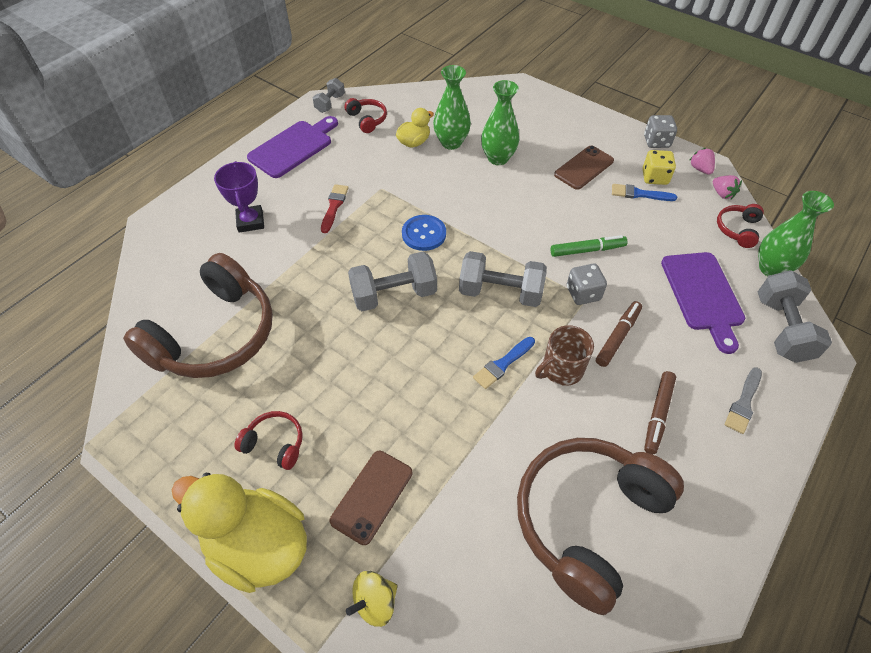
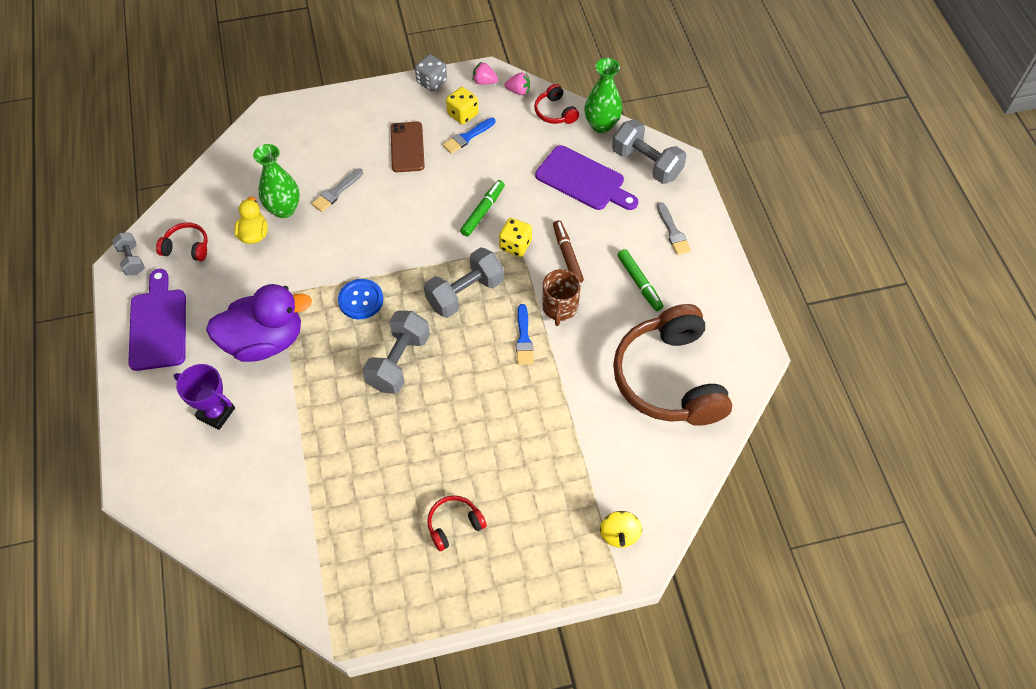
camera: 50 degrees left, 5 degrees up
brown headphones [123,253,273,378] -> none
yellow duck [172,473,307,593] -> none
red brush [321,184,349,233] -> purple duck [206,284,312,362]
brown phone [330,451,412,545] -> none
green vase [481,80,519,165] -> grey brush [312,169,363,212]
grey dice [567,264,607,305] -> yellow dice [499,218,532,257]
brown marker [644,371,676,454] -> green marker [617,249,664,311]

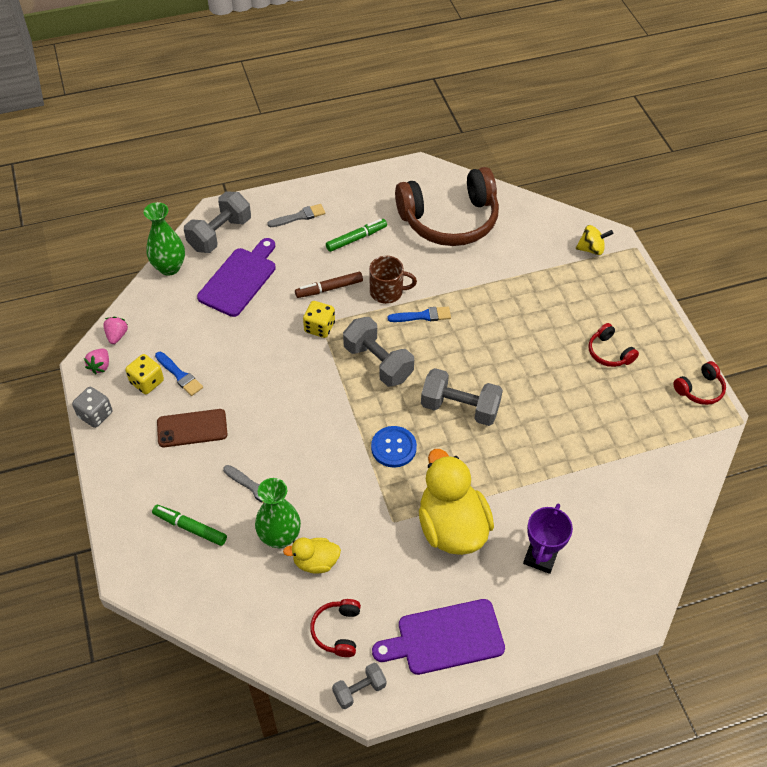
camera: 95 degrees left, 5 degrees down
purple duck [206,284,312,362] -> yellow duck [419,449,494,555]
green marker [460,180,505,236] -> green marker moved to [152,505,227,546]
red headphones [534,84,579,124] -> red headphones moved to [673,361,726,405]

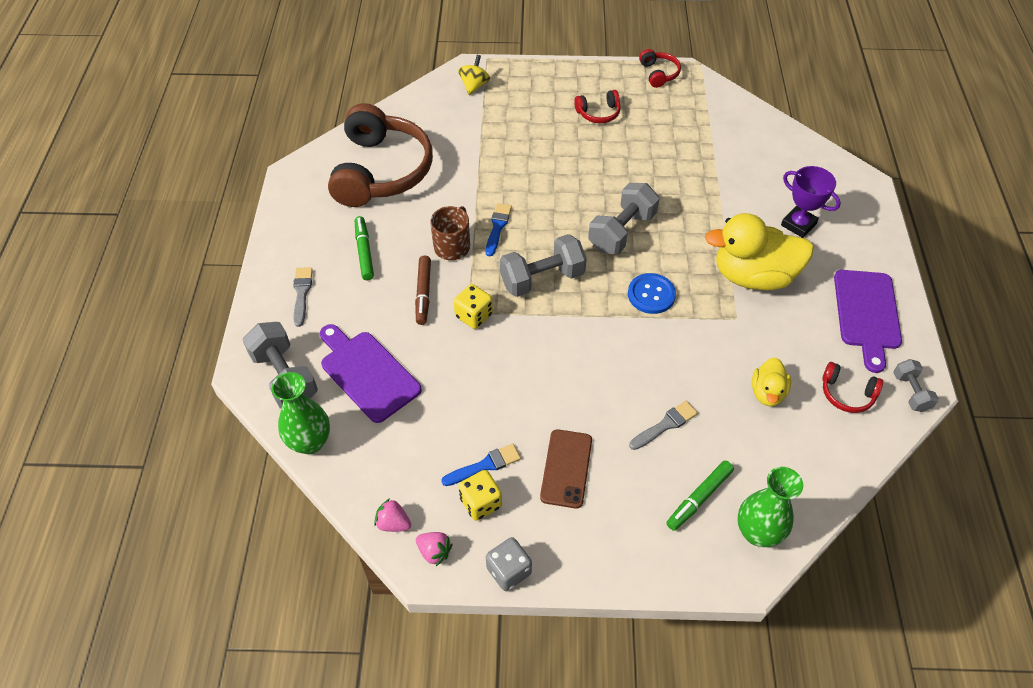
camera: 70 degrees left, 0 degrees up
green vase [255,478,301,548] -> green vase moved to [737,467,803,547]

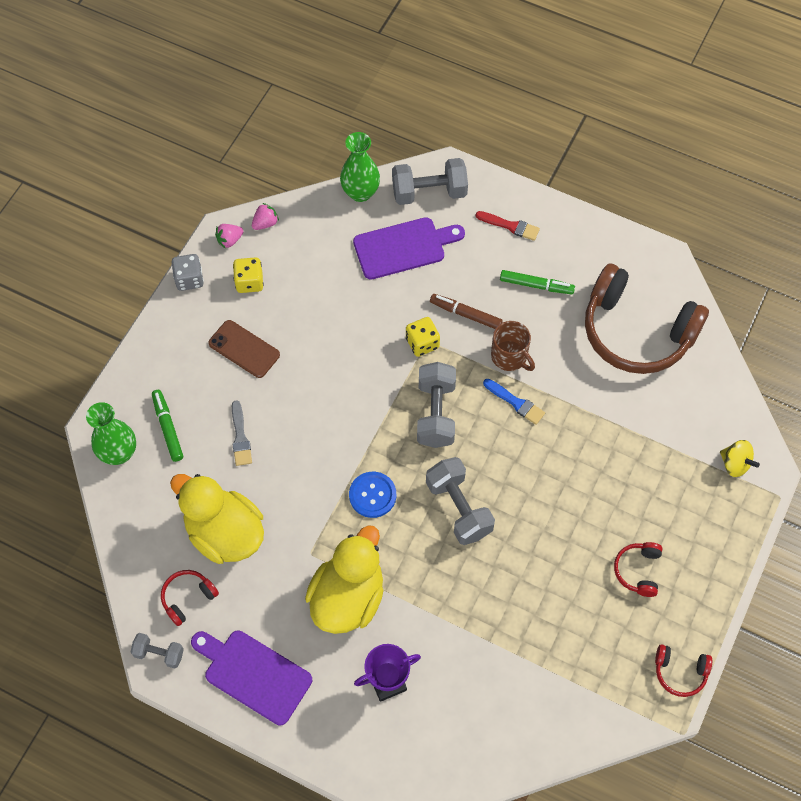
camera: 115 degrees right, 10 degrees up
grey brush [293,267,313,327] -> red brush [475,211,540,241]
blue brush [441,444,521,486] -> none
yellow duck [752,358,791,406] -> yellow duck [170,474,264,564], size x1.98

